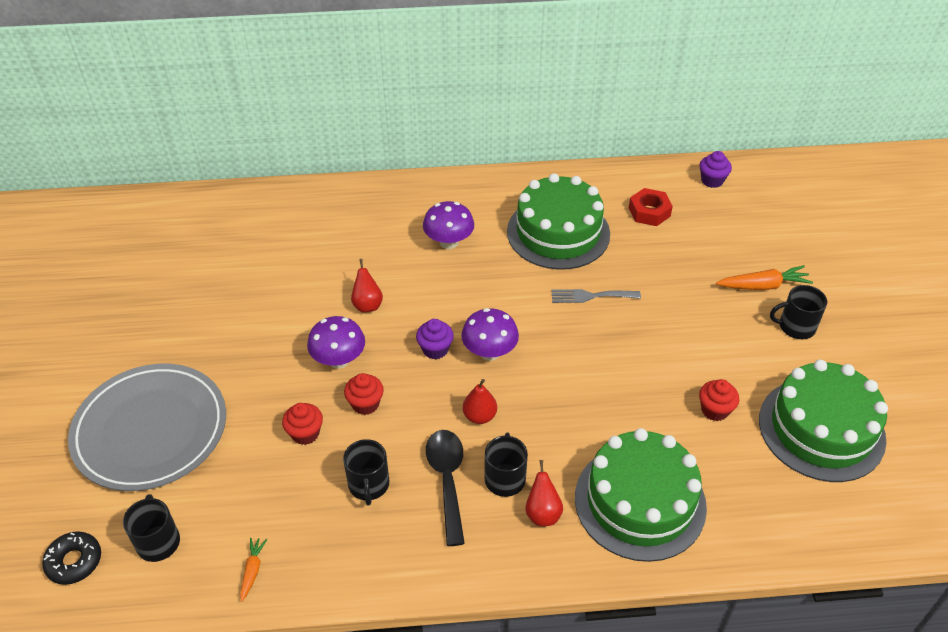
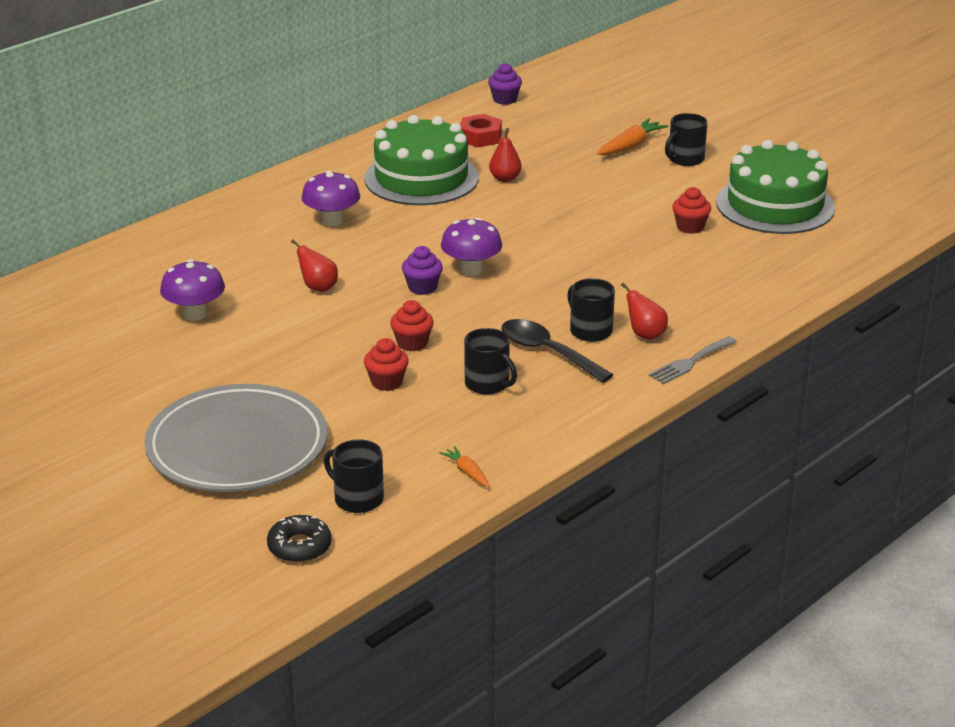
camera: 40 degrees left, 15 degrees down
purple mushroom [307,316,365,369] -> purple mushroom moved to [160,259,225,321]
red pear [463,379,497,424] -> red pear moved to [489,128,522,182]
grey fork [551,289,641,303] -> grey fork moved to [648,336,737,384]
green cake [575,428,707,562] -> none

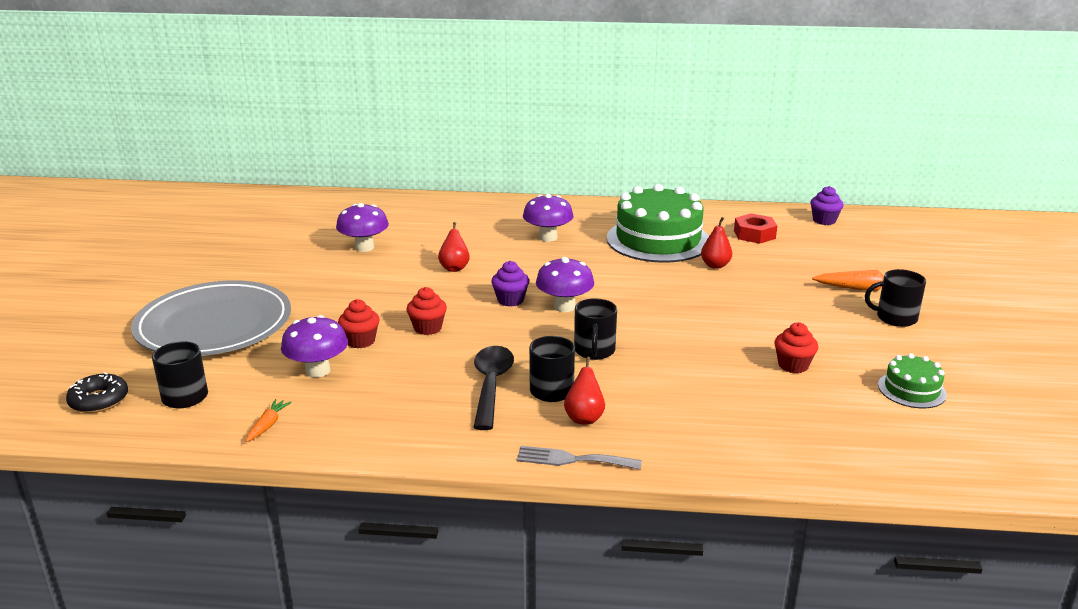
camera: 50 degrees right, 5 degrees down
black mug [464,328,517,395] -> black mug moved to [574,298,617,360]
green cake [716,140,835,234] -> green cake [878,353,947,408], size x0.47
none -> purple mushroom [281,315,348,378]

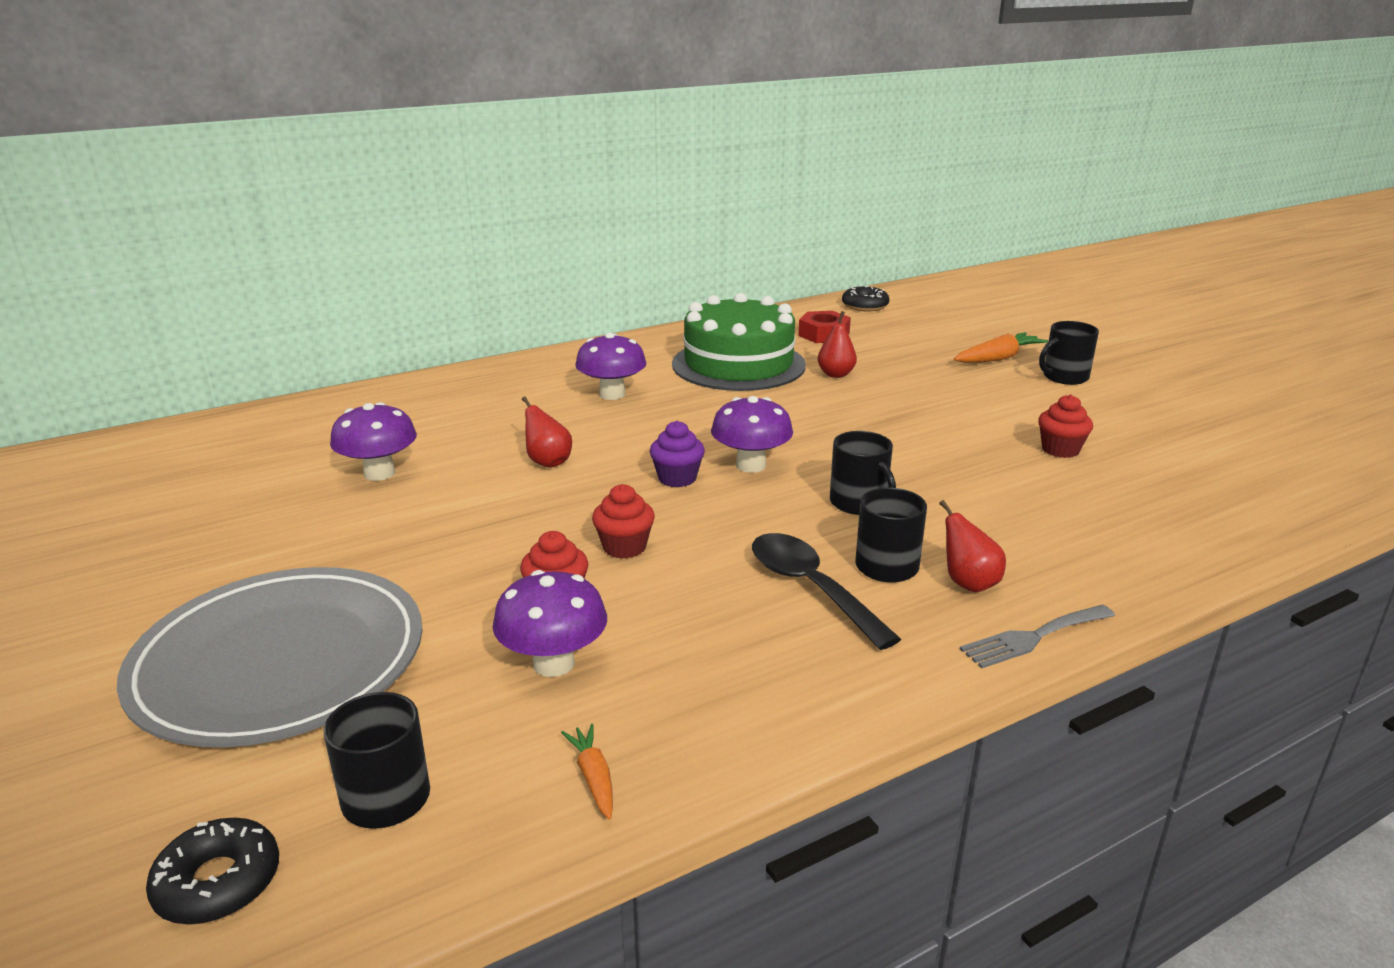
camera: 35 degrees left, 0 degrees up
purple cupcake [810,186,844,225] -> black donut [842,286,889,312]
green cake [878,353,947,408] -> none

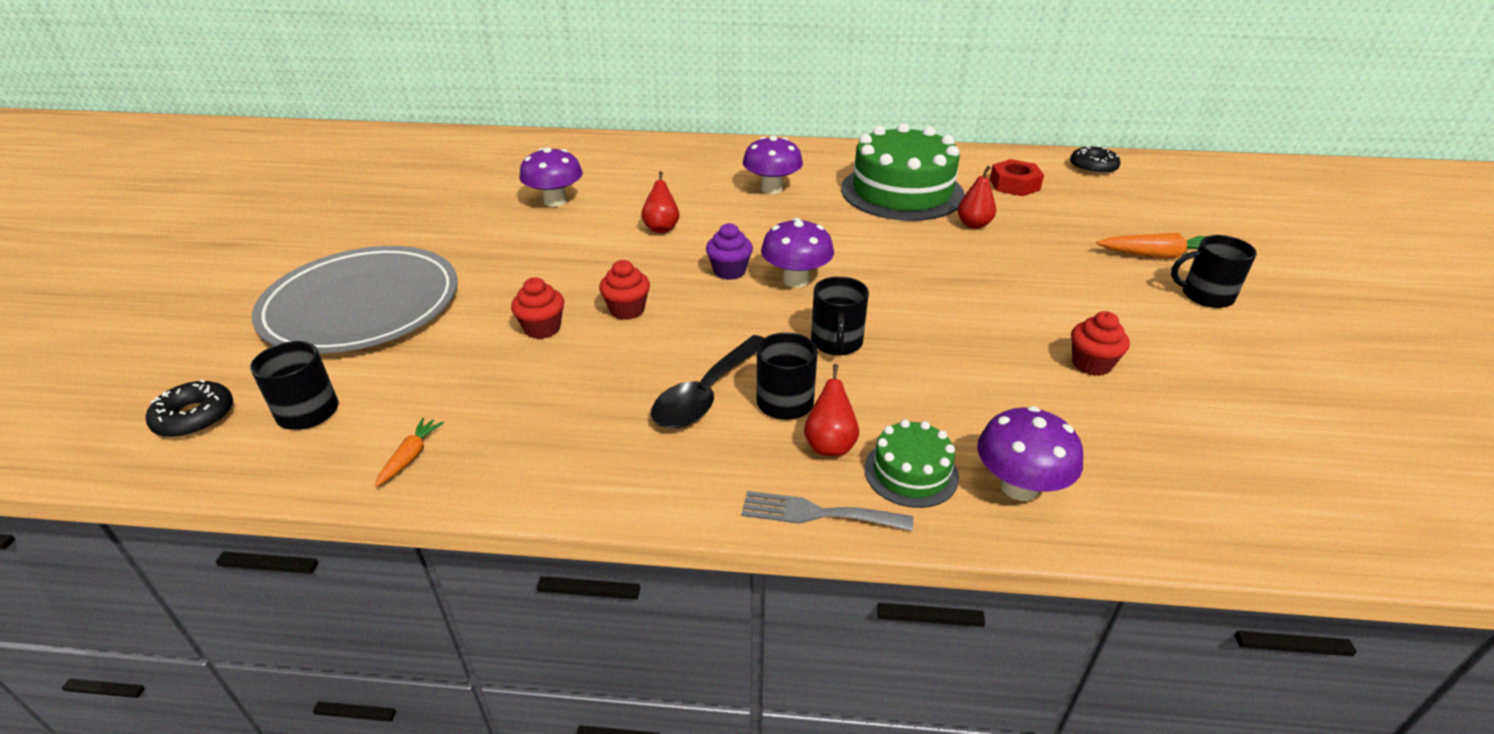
camera: 35 degrees right, 10 degrees up
purple mushroom [492,570,607,677] -> purple mushroom moved to [977,406,1083,501]
black spoon [752,533,901,650] -> black spoon turned 150 degrees counterclockwise [651,335,764,428]
none -> green cake [864,419,959,508]

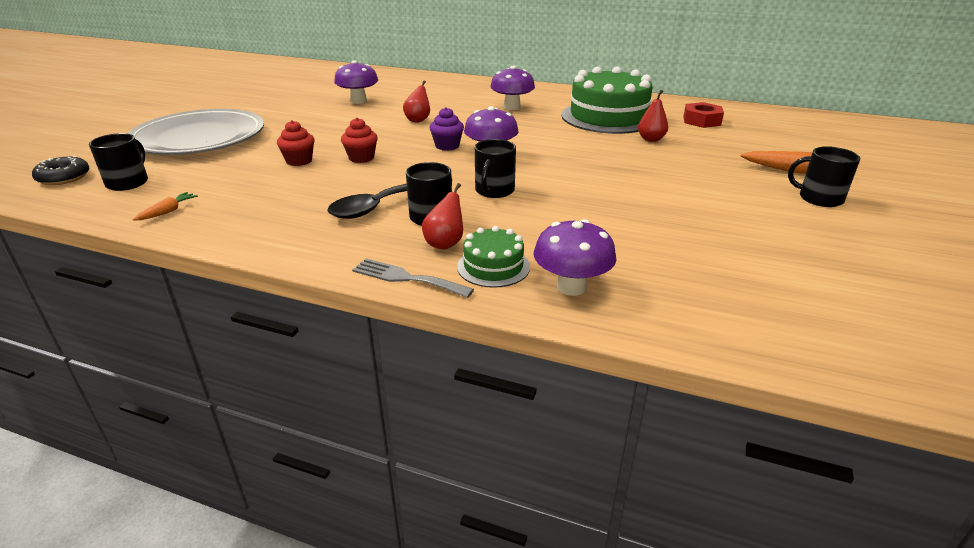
camera: 15 degrees right, 5 degrees down
black donut [1070,145,1121,175] -> none
red cupcake [1071,311,1130,376] -> none

